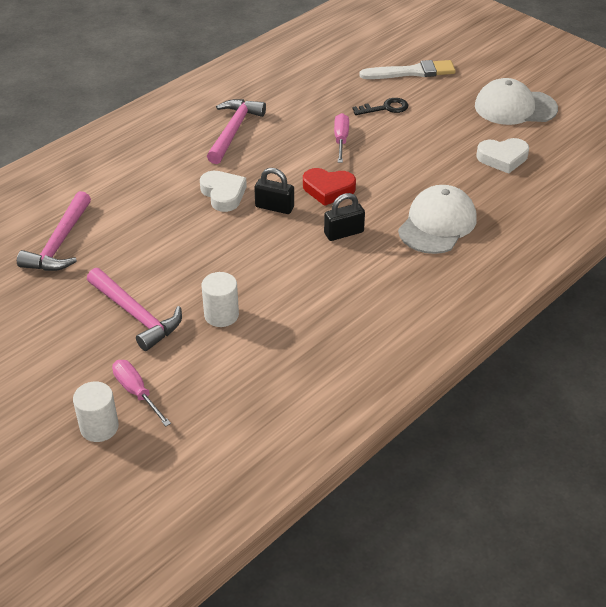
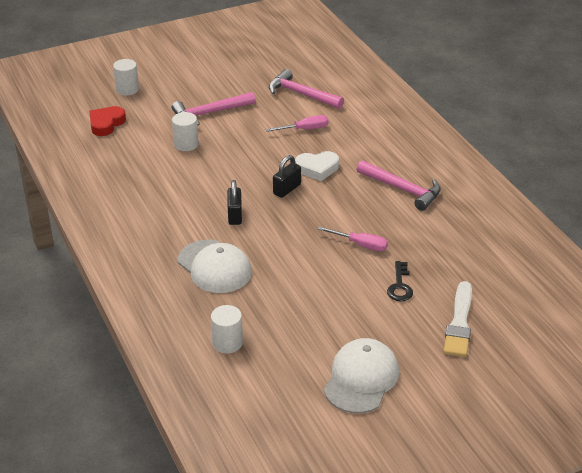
camera: 110 degrees right, 5 degrees down
pink screwdriver [112,360,171,426] -> pink screwdriver moved to [266,115,329,132]
red heart [303,168,356,206] -> red heart moved to [89,106,126,136]
white heart [476,138,529,174] -> none
none -> white cylinder [211,305,243,354]

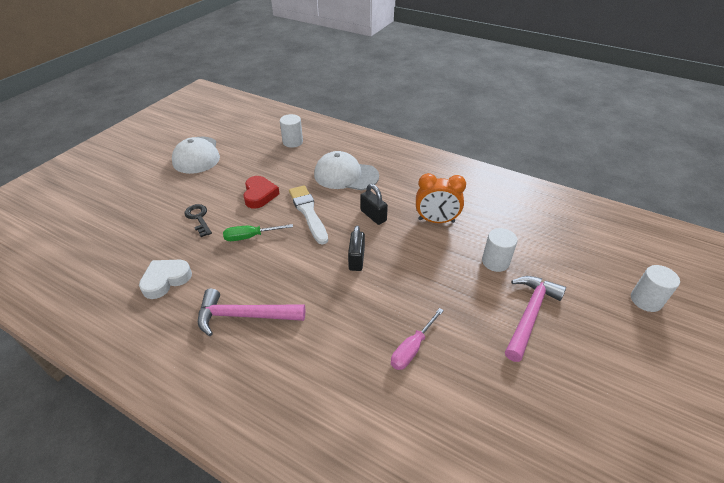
camera: 145 degrees right, 5 degrees up
red heart [89,106,126,136] -> red heart moved to [243,176,280,209]
pink hammer [269,69,344,109] -> none
white heart [295,151,339,181] -> white heart moved to [139,260,192,299]
pink screwdriver [318,226,388,251] -> green screwdriver [223,224,293,241]
white brush [443,281,472,357] -> white brush moved to [289,185,328,245]
none -> orange clock [416,173,466,223]

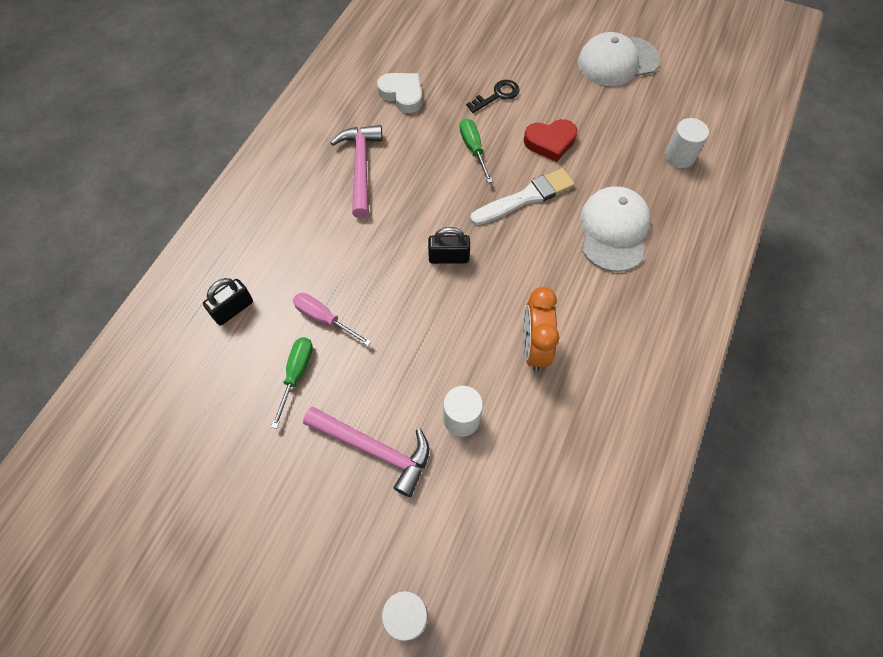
camera: 85 degrees right, 20 degrees up
black padlock [360,184,388,225] -> black padlock moved to [203,278,253,325]
none -> green screwdriver [271,337,313,429]

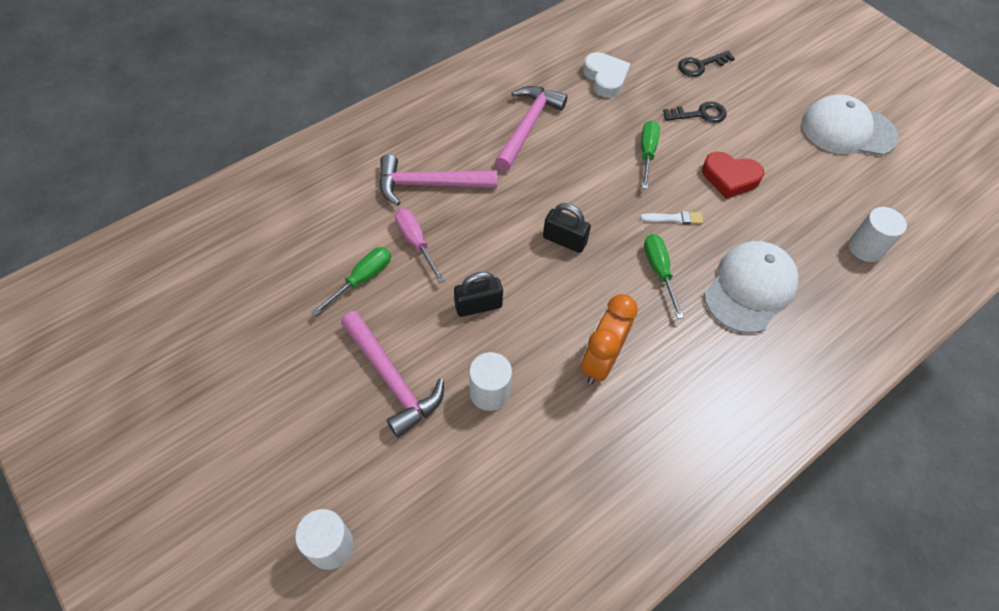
camera: 25 degrees right, 5 degrees down
black padlock [203,278,253,325] -> black padlock moved to [454,272,503,317]
white brush [470,168,575,225] -> white brush [640,211,703,225], size x0.50
none -> pink hammer [379,154,497,206]
none -> green screwdriver [644,234,684,319]
none -> black key [678,51,735,77]

